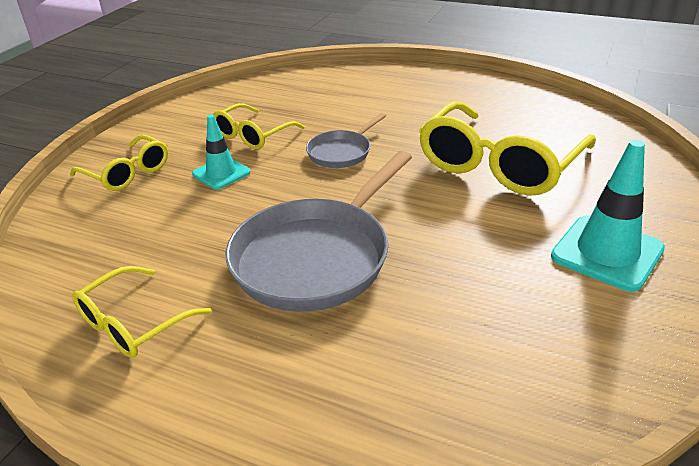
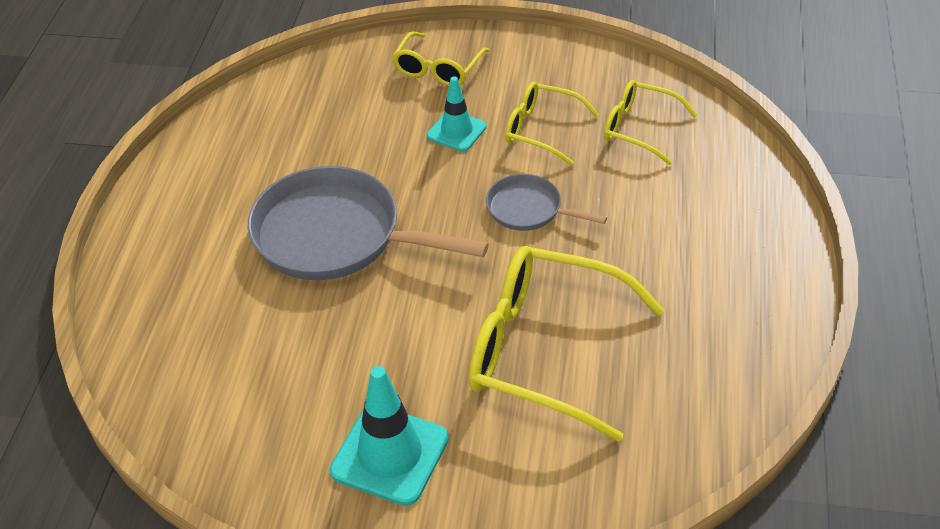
camera: 75 degrees right, 10 degrees up
yellow glasses [72,266,212,358] -> yellow glasses moved to [604,80,697,165]

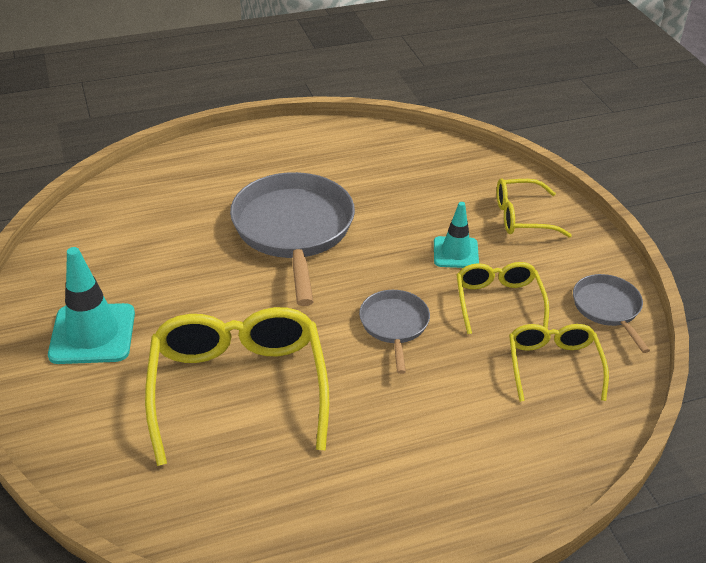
camera: 60 degrees right, 5 degrees down
none -> grey pan [573,274,650,353]

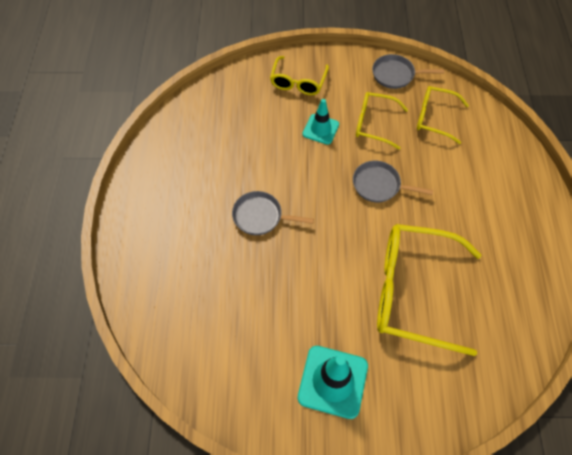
camera: 70 degrees left, 20 degrees up
grey pan [230,172,355,306] -> grey pan [232,191,314,235], size x0.51

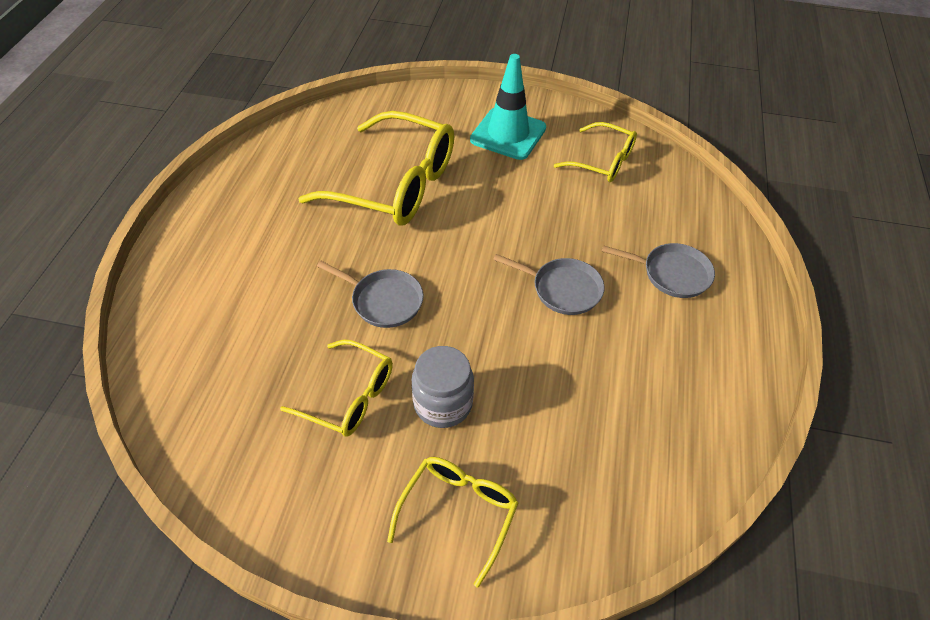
camera: 170 degrees left, 10 degrees down
turquoise traffic cone [302,99,339,145] -> grey jar [411,346,474,428]
grey pan [372,54,444,89] -> grey pan moved to [602,243,715,298]
yellow glasses [417,86,469,144] -> yellow glasses moved to [554,122,637,182]

